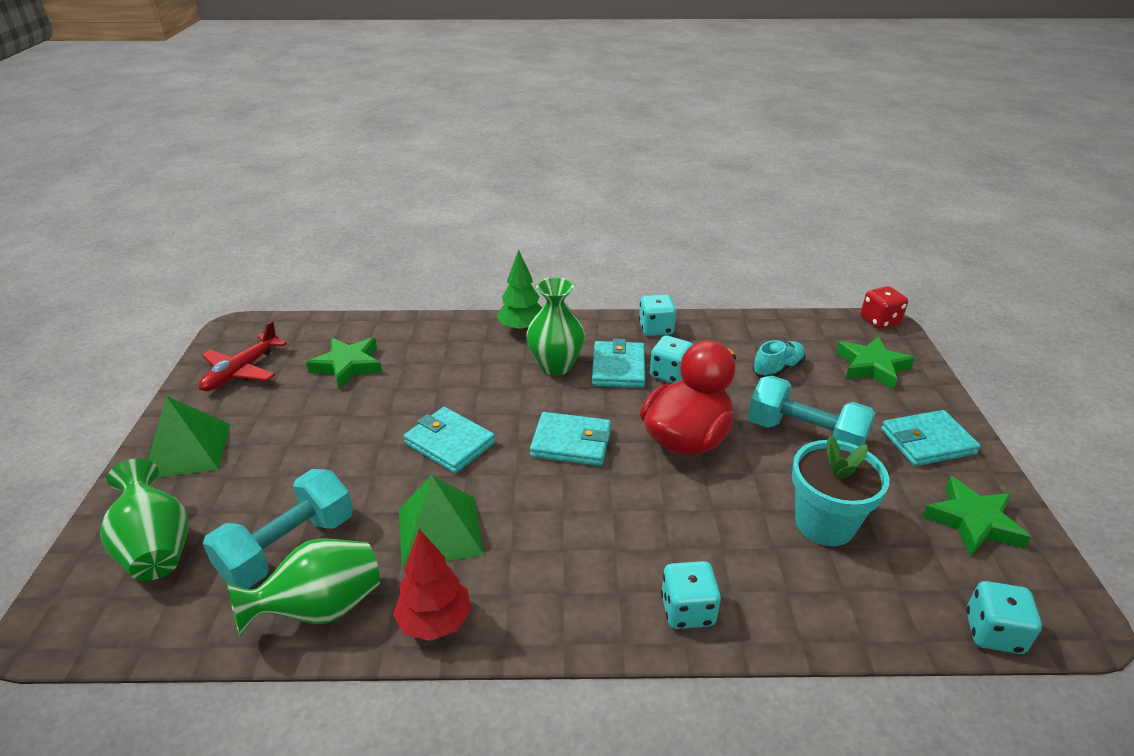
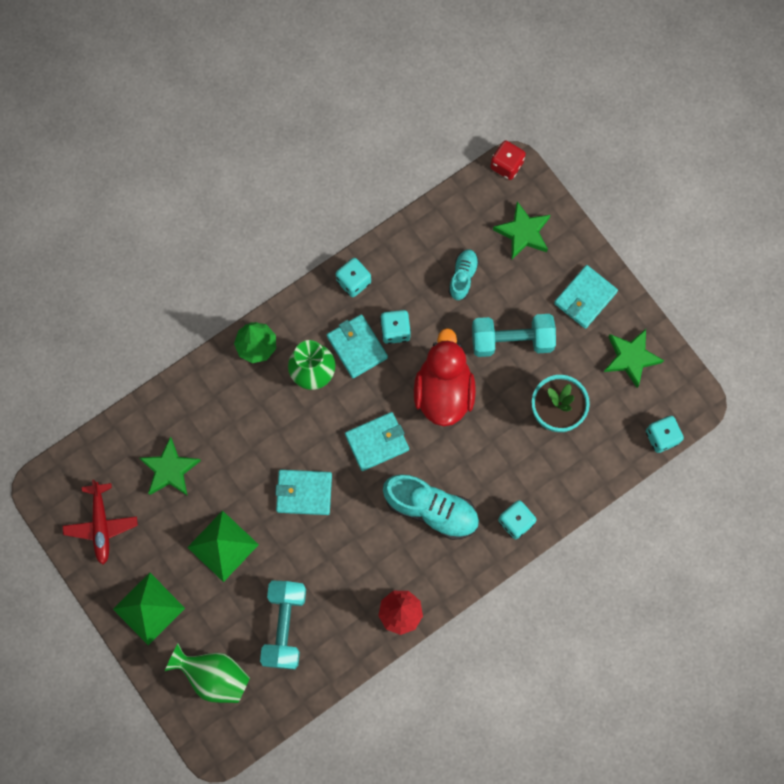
camera: 35 degrees left, 40 degrees up
green vase [227,538,380,636] -> none
green pyramid [399,475,484,569] -> green pyramid moved to [187,511,259,582]
none -> turquoise shoe [383,474,479,540]

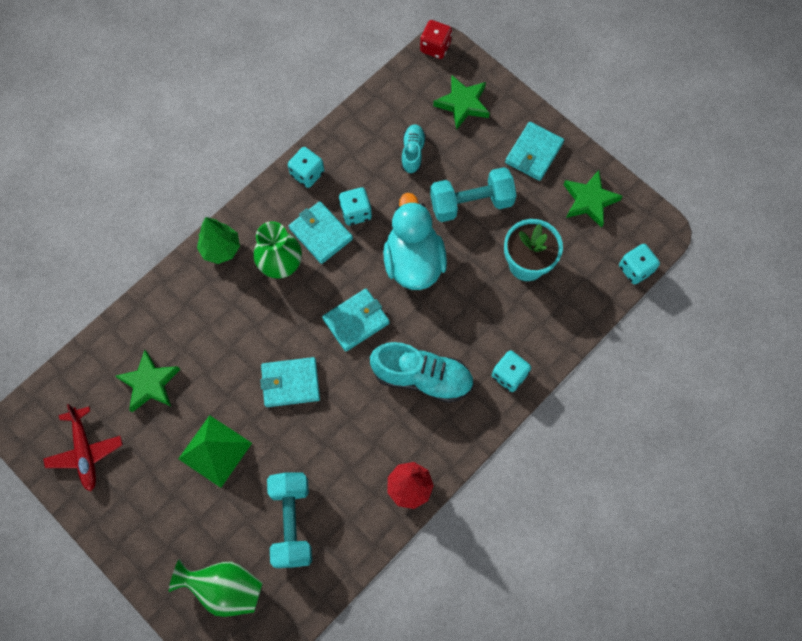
camera: 10 degrees left, 5 degrees down
green pyramid [113,573,185,645] -> none
red duck [414,328,476,426] -> turquoise duck [383,193,447,290]

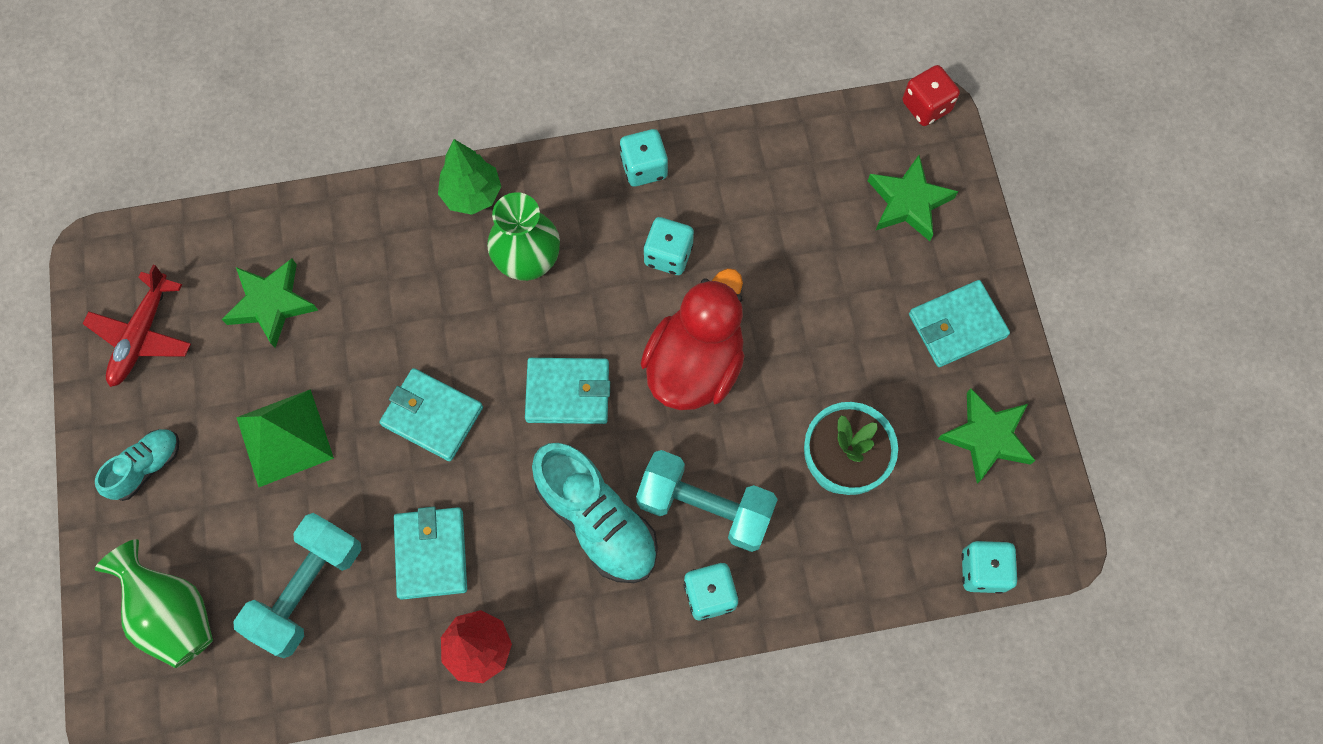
camera: 35 degrees right, 0 degrees up
turquoise wallet [289,201,353,264] -> turquoise wallet moved to [394,507,467,600]
turquoise duck [383,193,447,290] -> red duck [641,268,745,410]
turquoise shoe [401,124,426,174] -> turquoise shoe moved to [95,429,179,501]
turquoise dumbbell [430,167,517,222] -> turquoise dumbbell moved to [636,450,778,552]

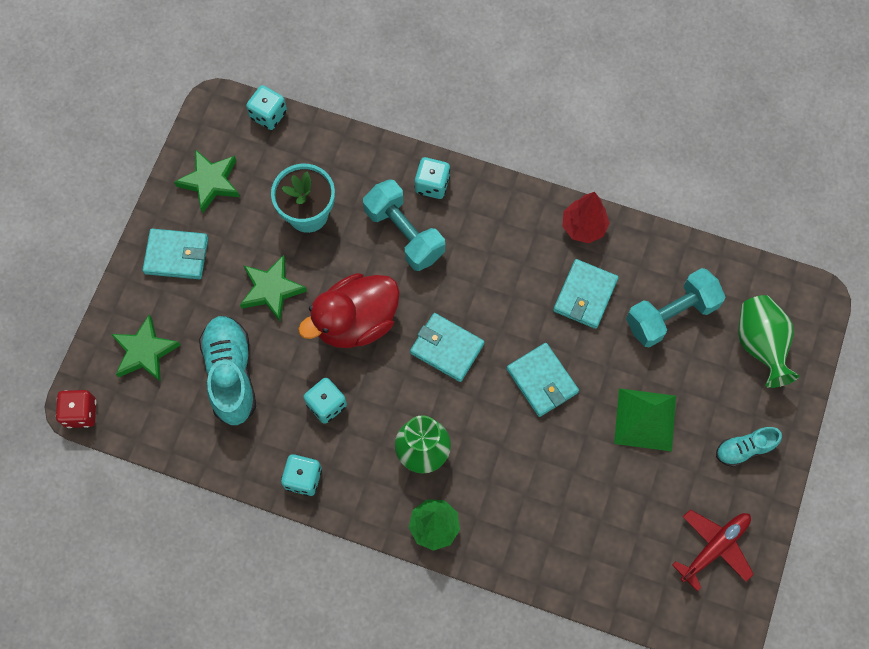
camera: 150 degrees left, 0 degrees up
green star [222,258,318,348] -> green star moved to [240,255,307,321]
turquoise shoe [532,443,658,583] -> turquoise shoe moved to [199,316,256,425]

